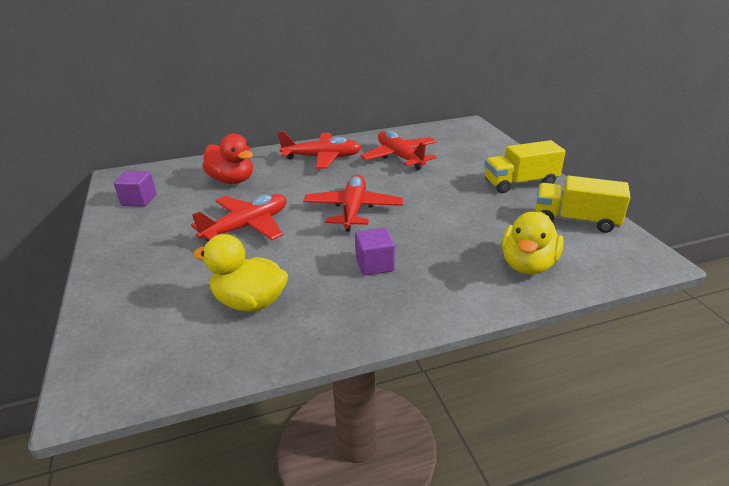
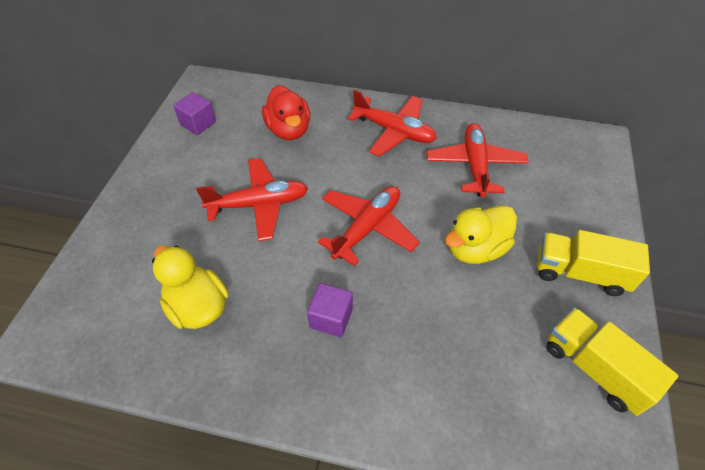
camera: 30 degrees right, 20 degrees up
yellow duck [502,212,564,275] -> yellow duck moved to [445,205,517,264]

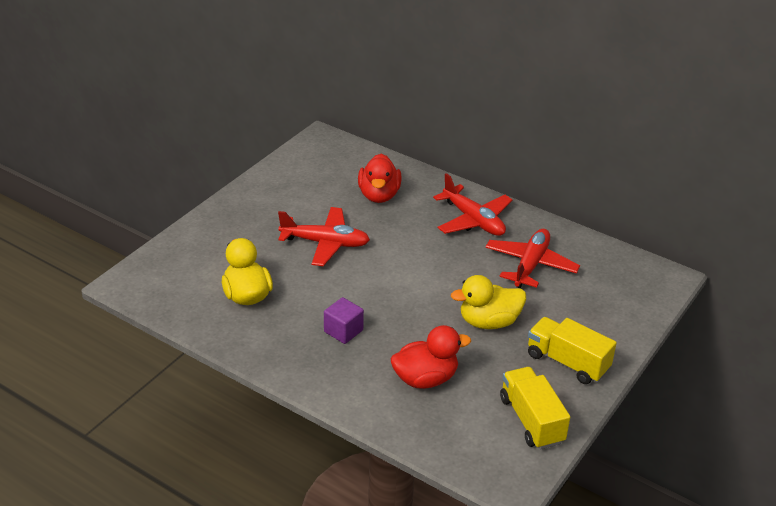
camera: 20 degrees right, 15 degrees down
purple cube [173,92,216,135] -> none
red plane [318,186,420,266] -> none
none -> red duck [391,325,471,389]

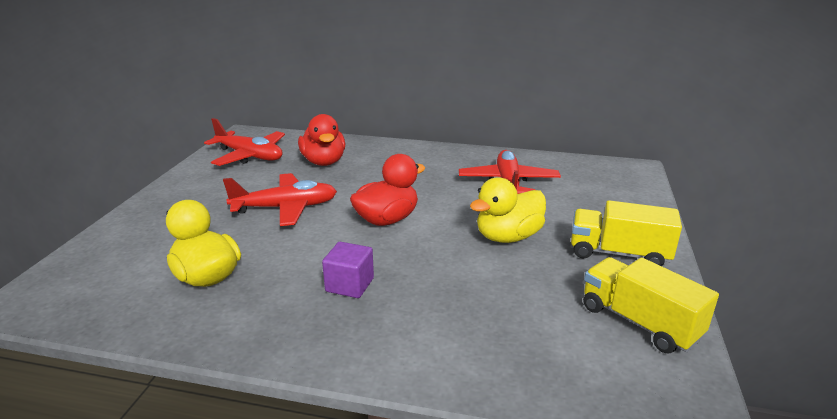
camera: 20 degrees left, 10 degrees down
red duck [391,325,471,389] -> red duck moved to [350,154,425,226]
red plane [433,173,513,236] -> red plane moved to [204,118,285,166]

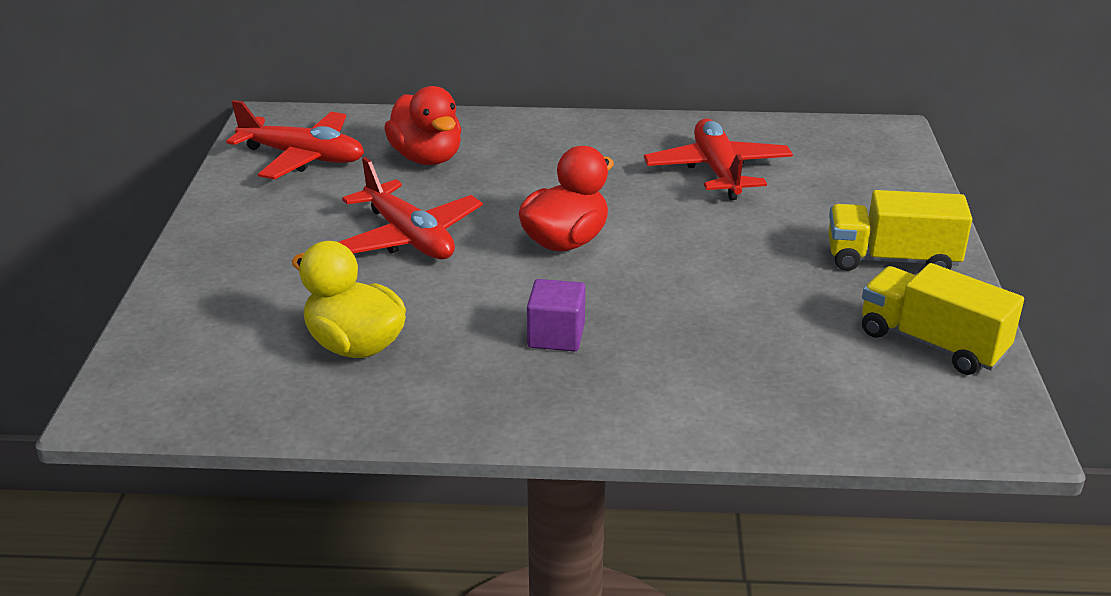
camera: 10 degrees left, 5 degrees up
red plane [223,173,337,226] -> red plane turned 75 degrees clockwise [339,157,483,259]
yellow duck [470,177,546,243] -> none

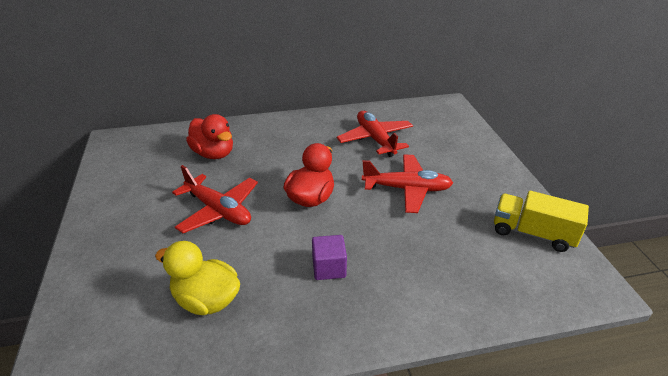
camera: 15 degrees left, 5 degrees up
red plane [226,100,364,179] -> red plane moved to [362,154,453,213]
yellow truck [828,190,972,271] -> none

